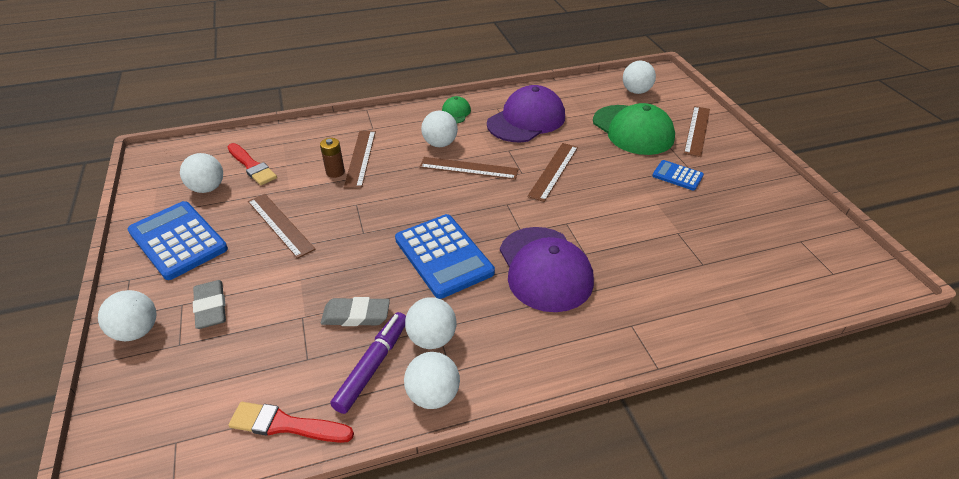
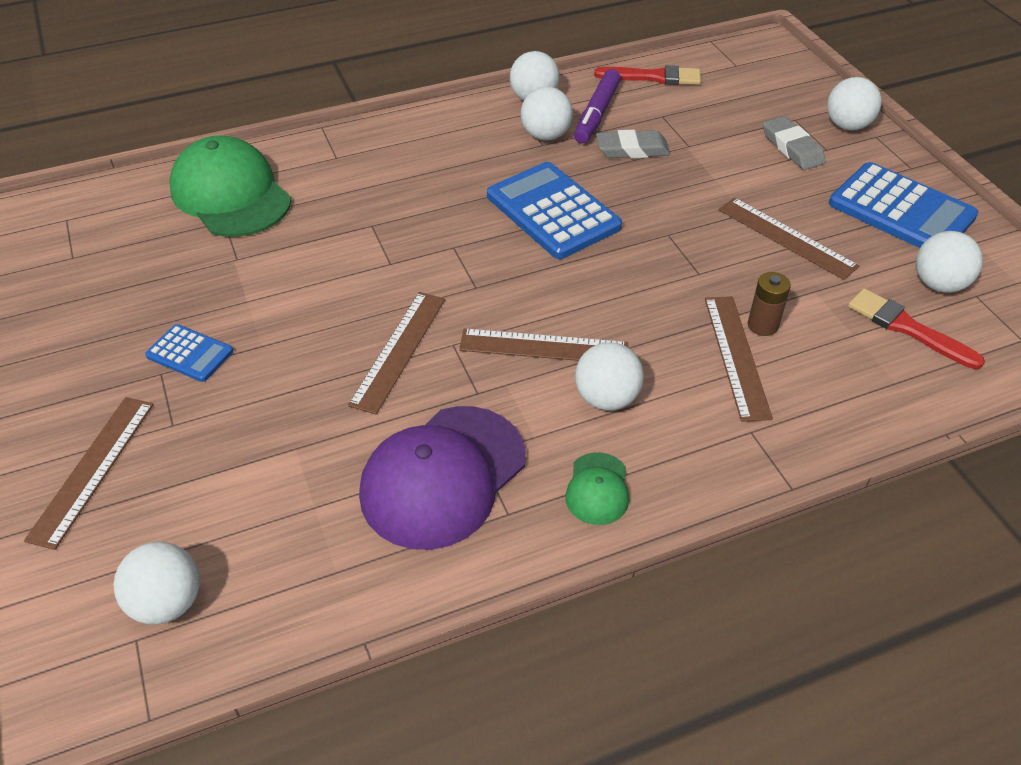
camera: 175 degrees right, 5 degrees up
purple cap [500,227,594,312] -> none
green cap [593,103,675,155] -> green cap moved to [169,136,292,237]

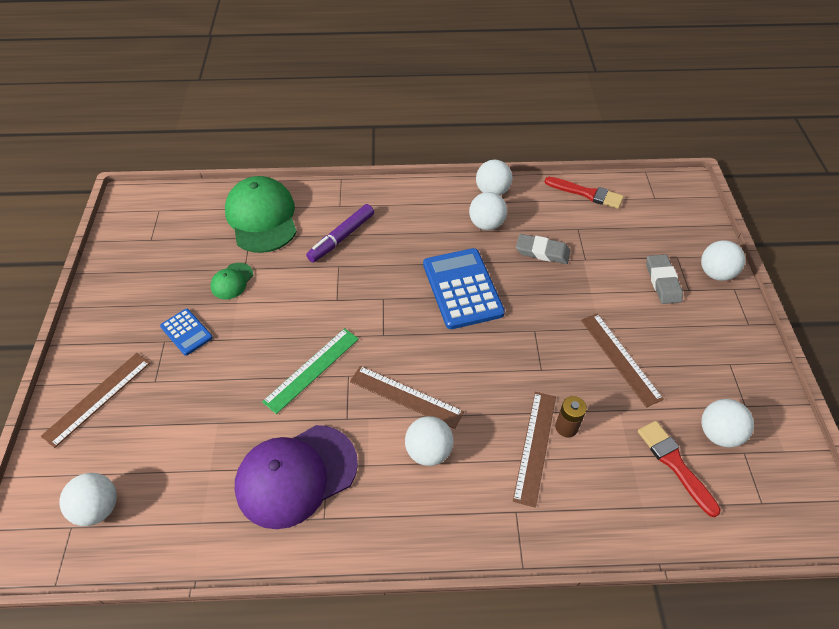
camera: 20 degrees right, 5 degrees up
brown ruler [348,292,445,414] -> green ruler [262,328,359,414]
green cap [565,452,629,525] -> green cap moved to [211,263,253,300]
purple marker [574,69,621,143] -> purple marker moved to [306,204,374,263]
blue calculator [829,162,979,248] -> none

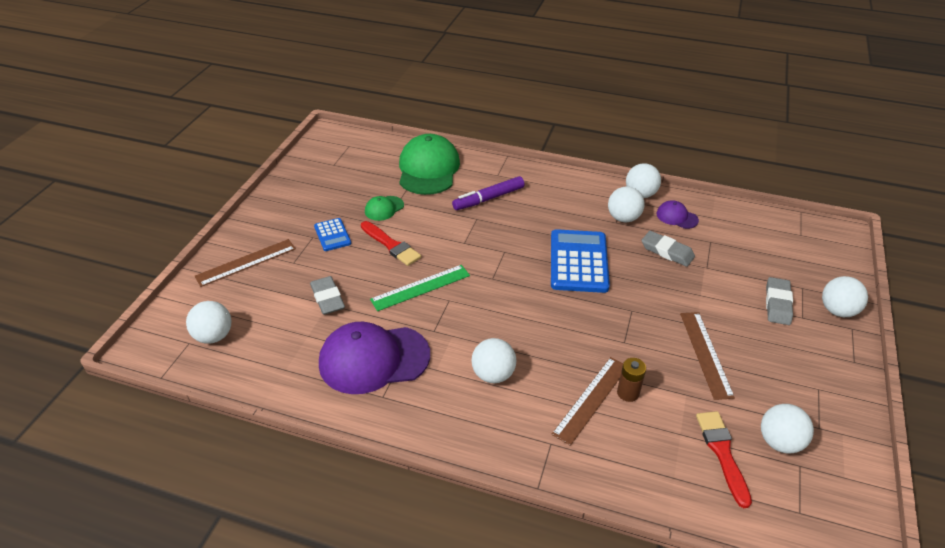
camera: 20 degrees right, 10 degrees down
brown ruler [350,366,464,429] -> none
red brush [545,177,624,209] -> red brush moved to [361,221,421,266]
none -> grey eraser [310,276,345,315]
none -> purple cap [657,200,699,229]

